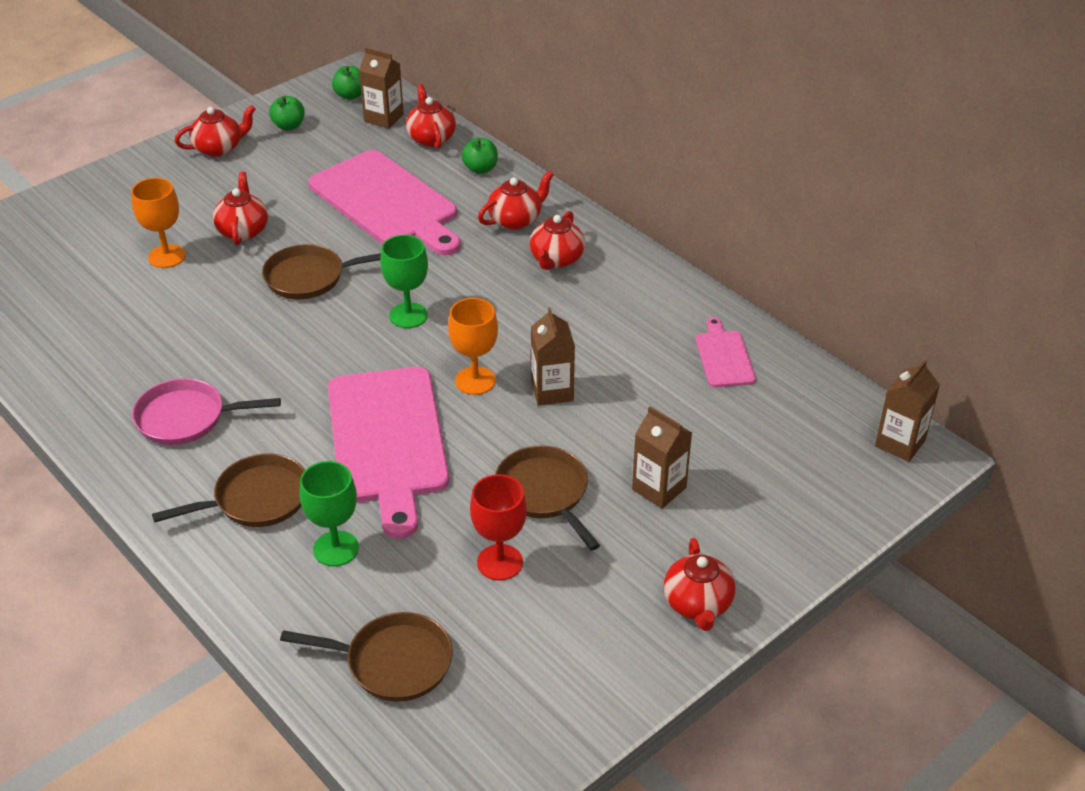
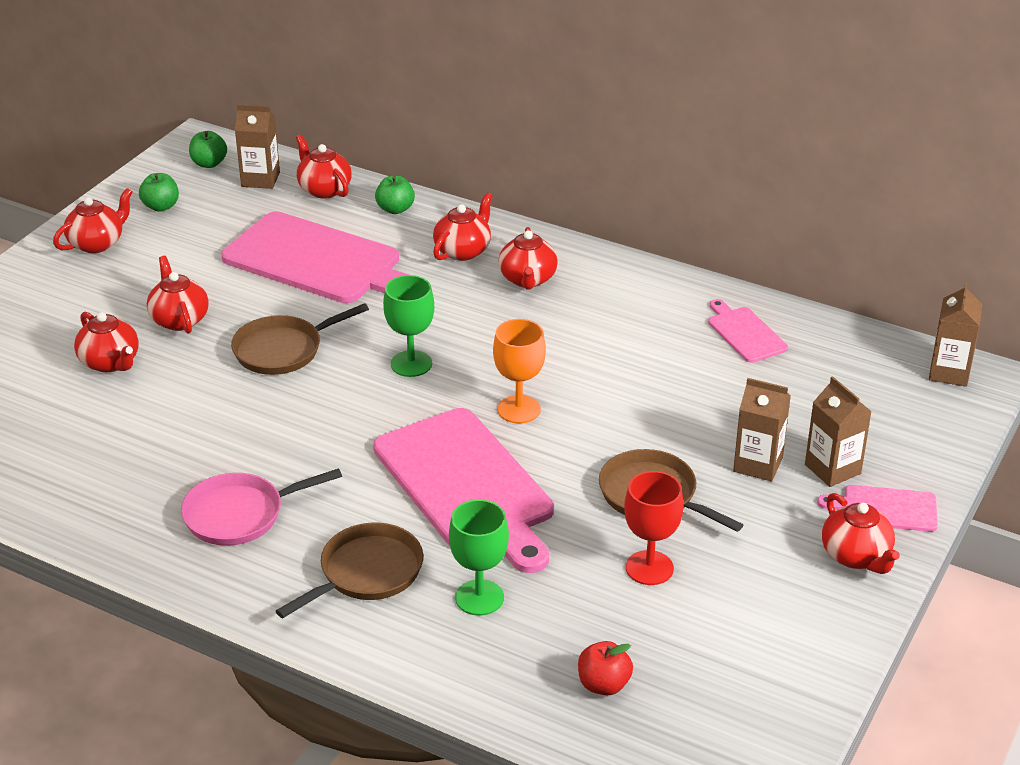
camera: 20 degrees left, 5 degrees down
orange goblet [131,178,186,268] -> red teapot [74,312,139,372]
brown pan [280,612,453,702] -> red apple [578,641,633,695]
brown carton [531,307,575,406] -> brown carton moved to [805,376,872,487]
none -> pink cutting board [817,485,938,532]

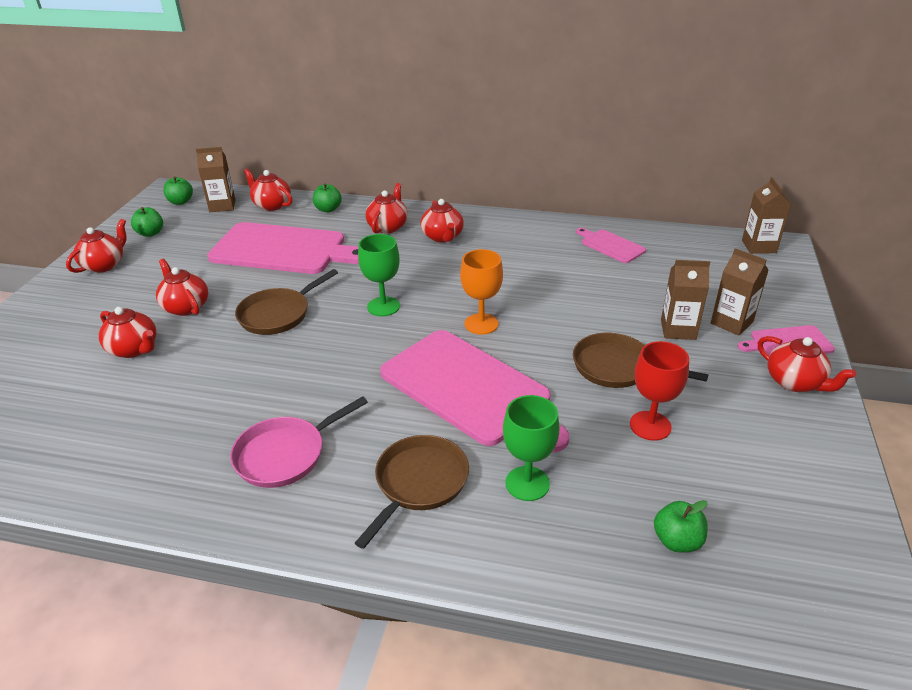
camera: 15 degrees left, 0 degrees up
red apple [578,641,633,695] -> green apple [654,500,708,552]

